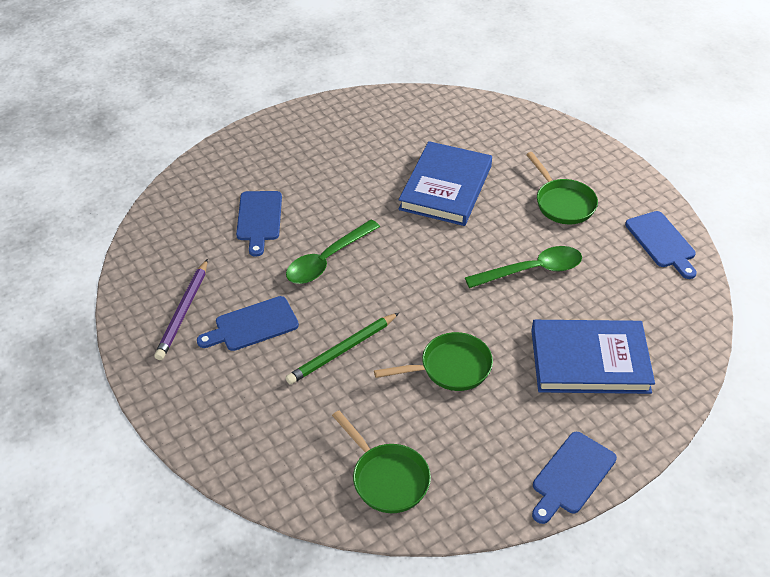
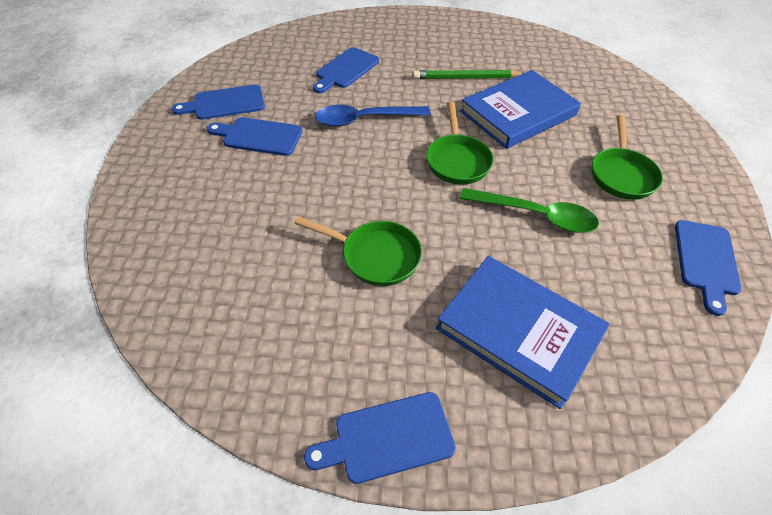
camera: 35 degrees right, 5 degrees up
purple pencil [154,259,208,360] -> blue cutting board [172,85,265,120]
green pencil [285,313,399,384] -> green pencil moved to [413,70,523,79]
green spoon [286,220,380,284] -> blue spoon [315,105,431,127]
green pan [332,411,431,513] -> green pan moved to [426,102,493,185]

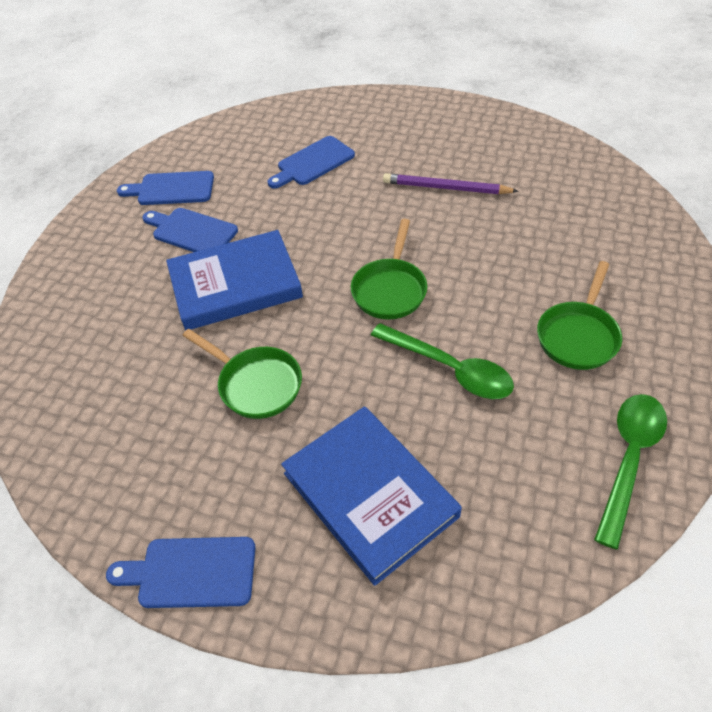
camera: 20 degrees right, 0 degrees up
blue spoon [315,105,431,127] -> none
green pencil [413,70,523,79] -> purple pencil [383,173,519,194]
blue book [460,70,581,149] -> blue book moved to [166,230,303,331]
blue cutting board [675,220,742,316] -> green spoon [594,394,667,549]

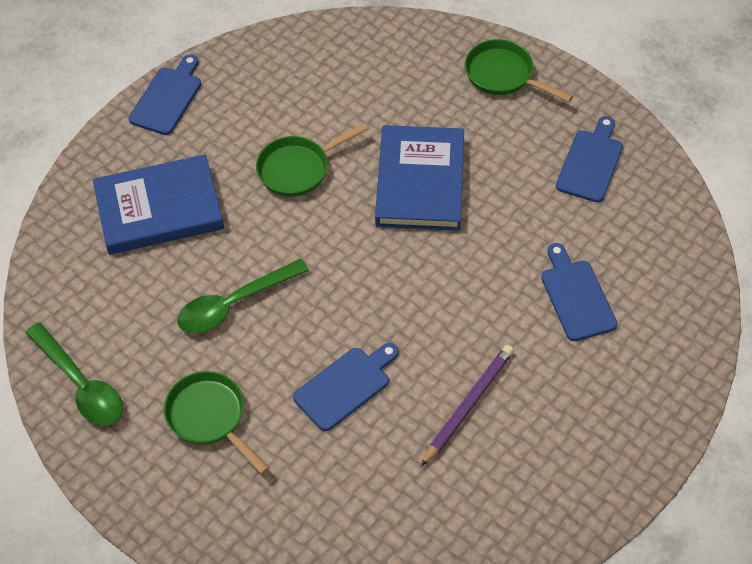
camera: 110 degrees right, 5 degrees up
blue cutting board [142,208,238,252] -> blue cutting board moved to [293,343,399,431]
green pan [351,219,427,319] -> green pan moved to [465,39,573,102]

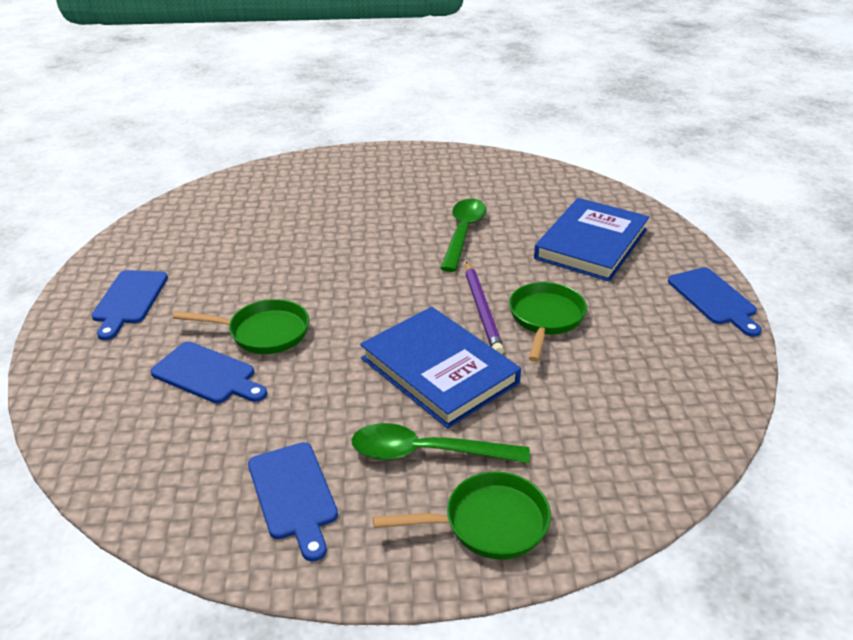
camera: 135 degrees right, 20 degrees down
green spoon [25,322,123,426] -> green spoon moved to [352,423,530,463]
green pan [164,371,269,474] -> green pan moved to [173,299,309,354]
blue cutting board [293,343,399,431] -> blue cutting board moved to [92,270,168,340]
purple pencil [421,345,514,467] -> purple pencil moved to [465,261,504,354]

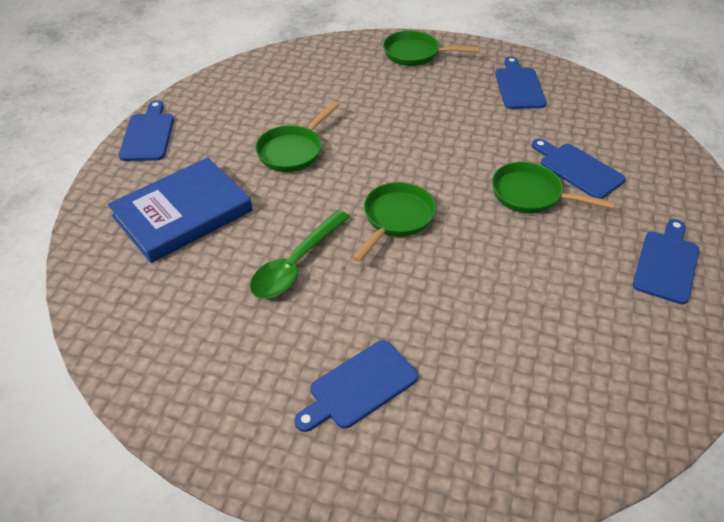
camera: 160 degrees left, 10 degrees up
green spoon [352,423,530,463] -> none
blue book [360,307,521,428] -> none
purple pencil [465,261,504,354] -> none
none -> blue cutting board [294,340,418,432]
none -> green pan [352,182,436,262]

